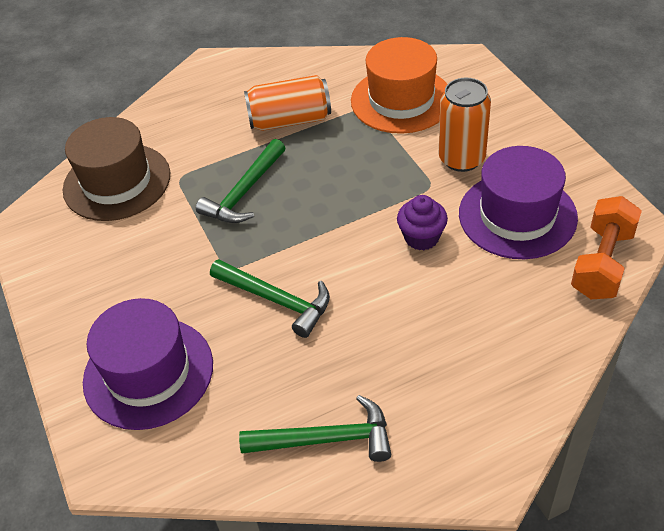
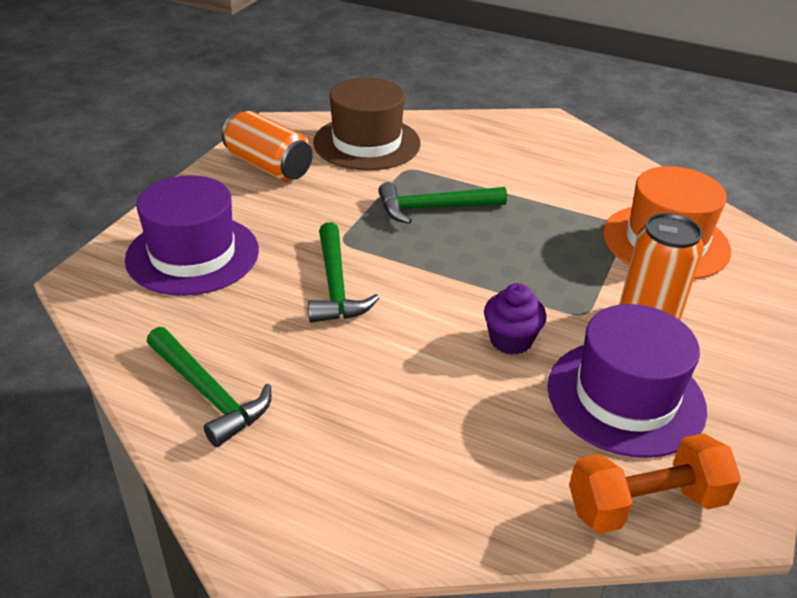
camera: 45 degrees right, 10 degrees down
orange can [244,75,331,131] -> orange can moved to [222,111,313,182]

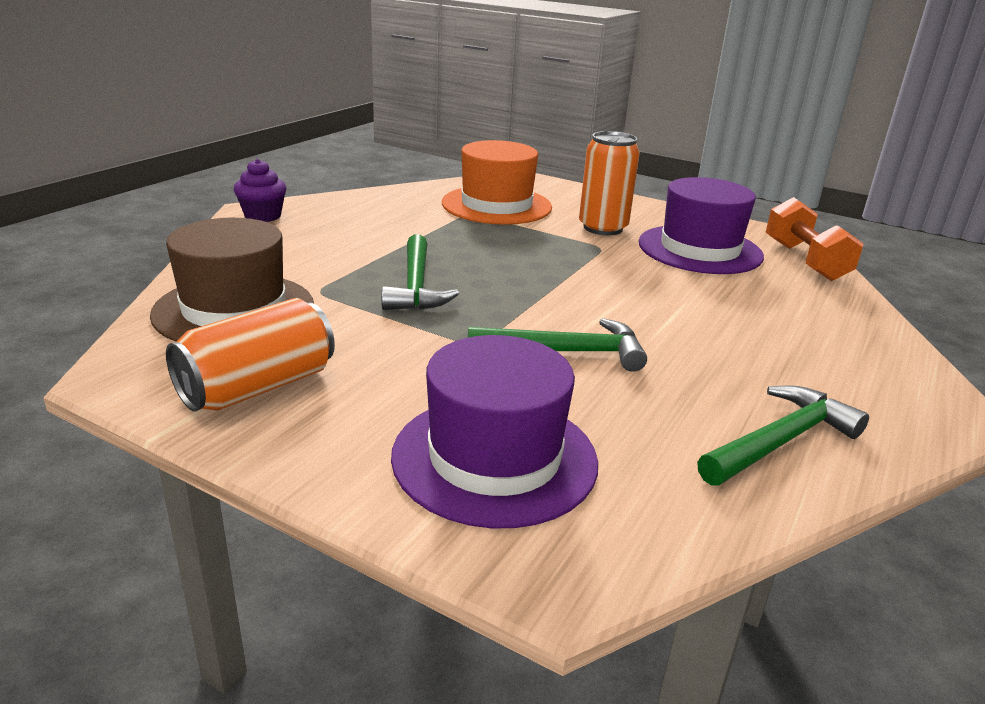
camera: 85 degrees left, 10 degrees down
purple cupcake [484,283,546,355] -> purple cupcake moved to [234,159,286,222]

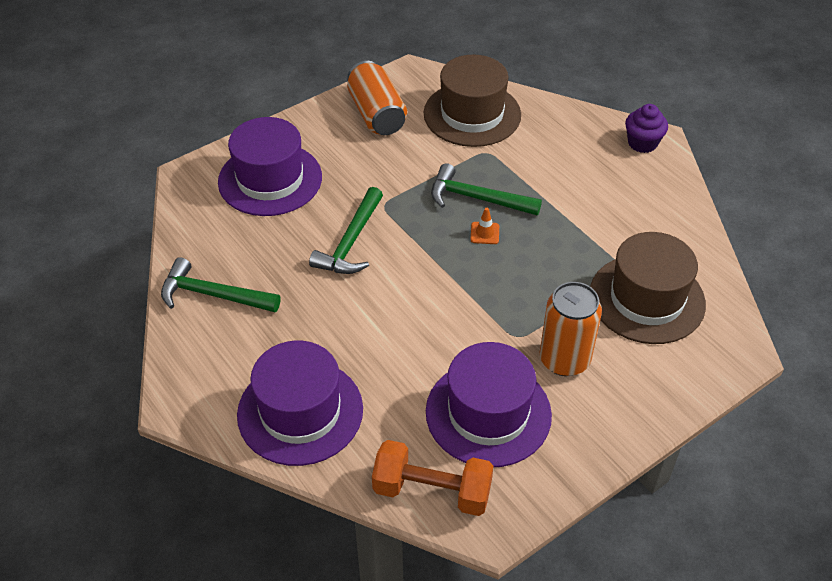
camera: 115 degrees right, 20 degrees up
orange hat [442,140,552,225] -> brown hat [590,232,706,344]
green hammer [697,385,869,486] -> green hammer turned 120 degrees clockwise [161,257,280,312]
none -> purple hat [237,341,363,466]
none -> orange traffic cone [470,208,499,244]

